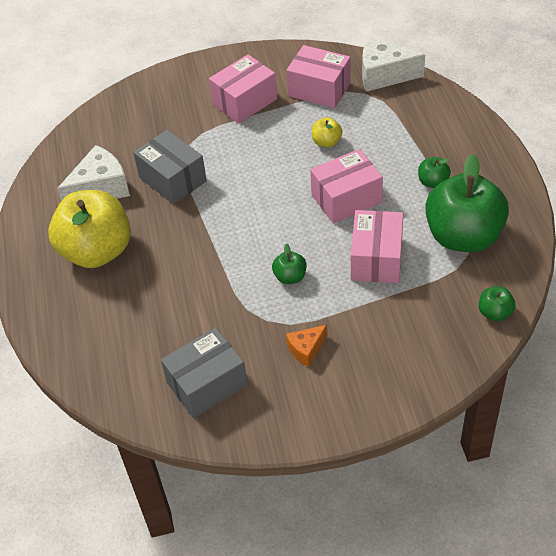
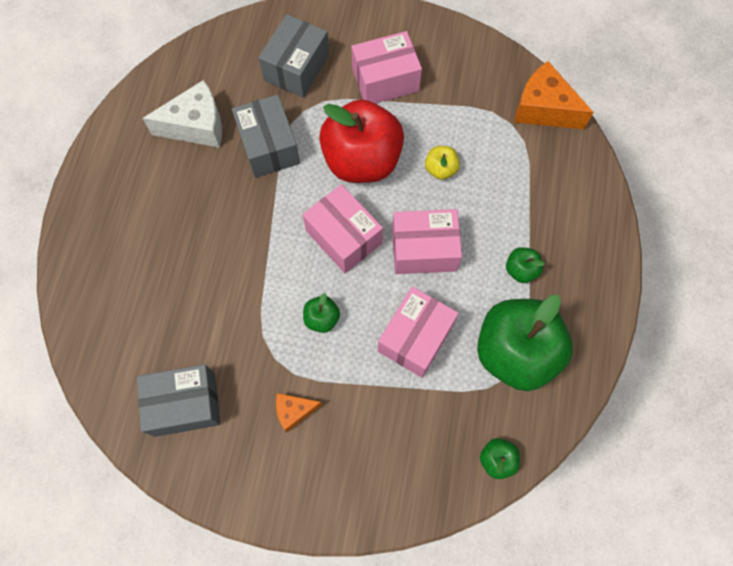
camera: 20 degrees right, 20 degrees up
yellow apple [48,190,131,268] -> none
pink box [286,45,351,108] -> pink box moved to [303,184,383,273]
white cheese [362,37,425,92] -> orange cheese [514,61,594,129]
none -> grey box [258,14,329,98]
none -> red apple [319,100,404,183]

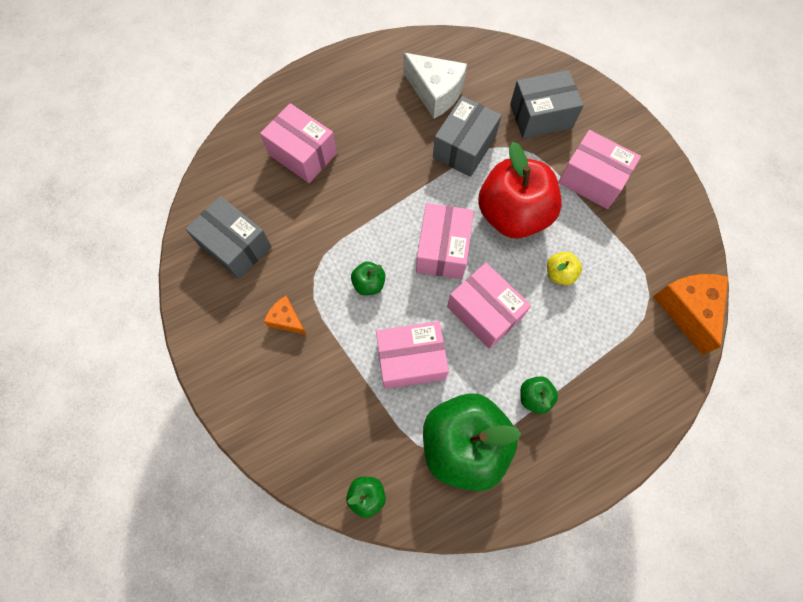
camera: 50 degrees right, 0 degrees up
none -> pink box [260,103,337,183]

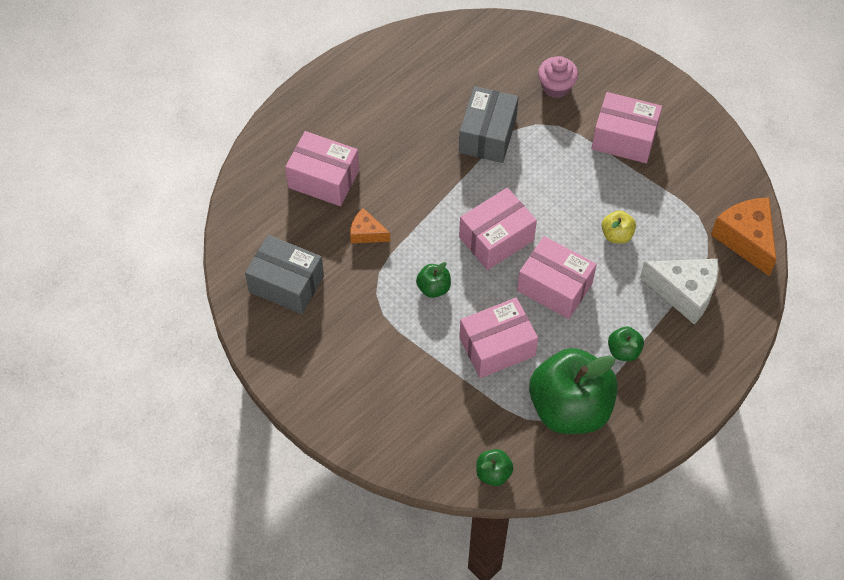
camera: 15 degrees left, 10 degrees down
orange cheese [264,296,307,335] -> orange cheese moved to [350,208,390,243]
white cheese [403,53,467,119] -> white cheese moved to [640,259,719,325]
pink box [416,203,474,279] -> pink box turned 60 degrees clockwise [459,188,537,270]
red apple [478,142,562,238] -> none
grey box [510,70,584,139] -> pink cupcake [538,56,578,98]

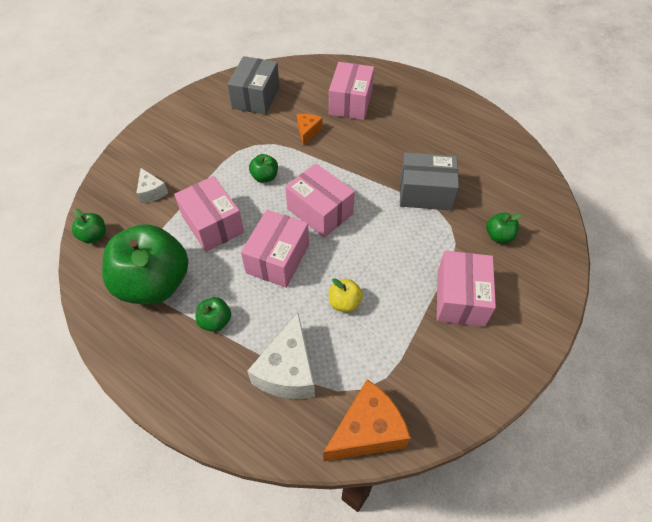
camera: 80 degrees right, 5 degrees down
pink cupcake [538,56,578,98] -> green apple [486,212,521,243]
none -> white cheese [136,168,168,203]

